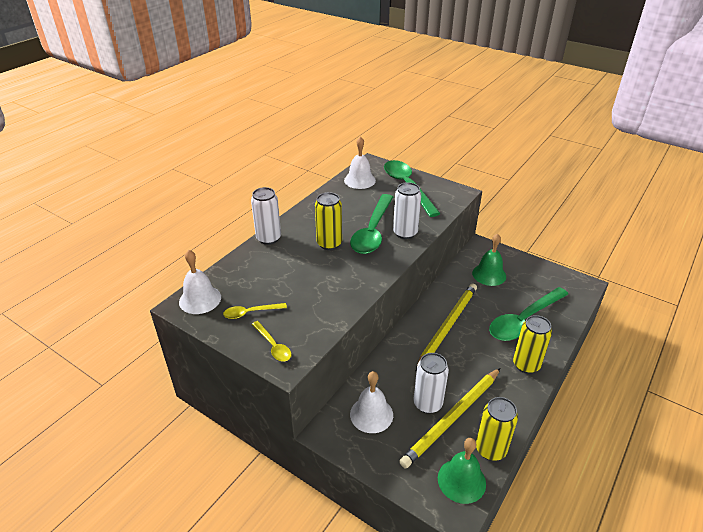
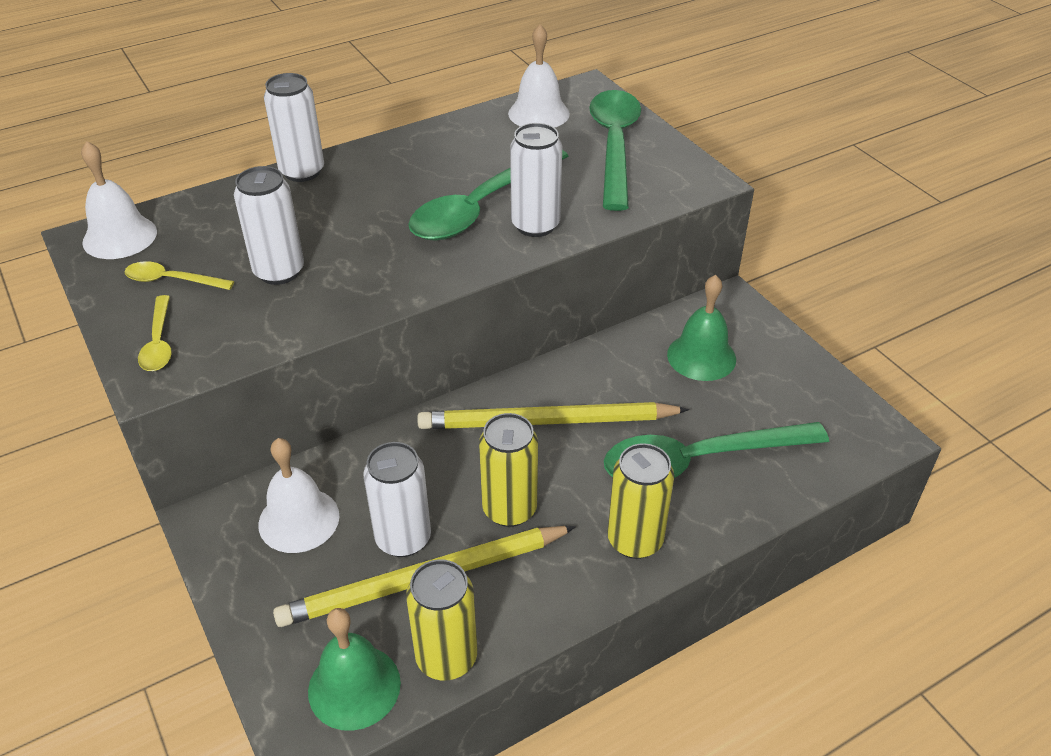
camera: 25 degrees right, 5 degrees up
yellow can [315,192,342,250] -> yellow can moved to [479,413,538,527]
yellow pencil [416,283,477,371] -> yellow pencil turned 150 degrees counterclockwise [417,402,689,429]
none -> white can [234,166,304,285]

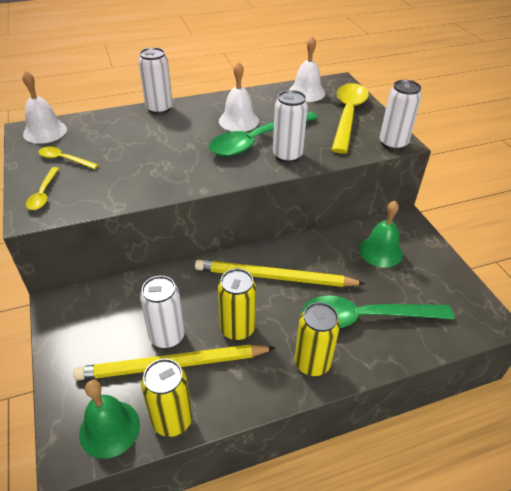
camera: 10 degrees right, 0 degrees up
white can [234,166,304,285] -> white can moved to [380,80,422,150]
white bell [258,438,340,553] -> white bell moved to [219,61,259,132]
green spoon [589,90,641,211] -> yellow spoon [331,83,369,154]

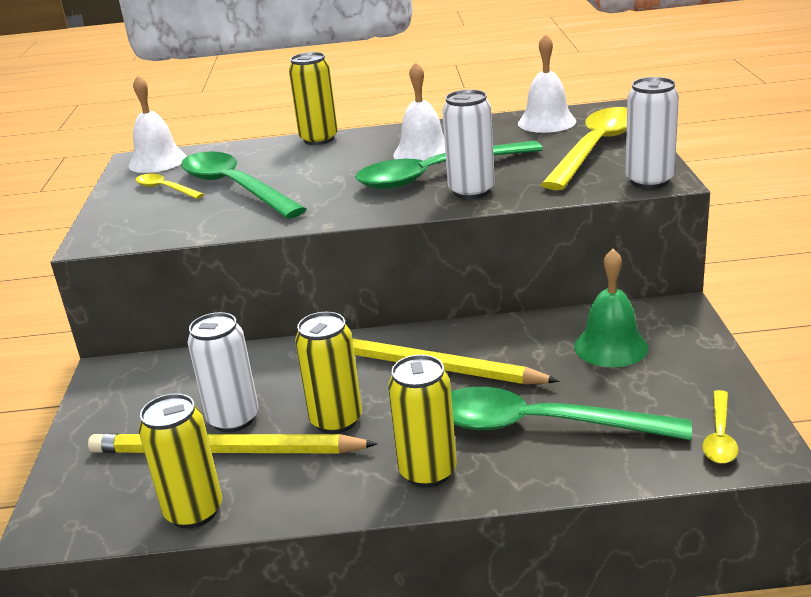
camera: 20 degrees right, 15 degrees down
yellow spoon [26,167,59,210] -> yellow spoon moved to [702,390,739,464]
green bell [79,380,140,459] -> none
white can [138,47,173,114] -> yellow can [289,52,338,145]
none -> green spoon [181,152,306,219]

